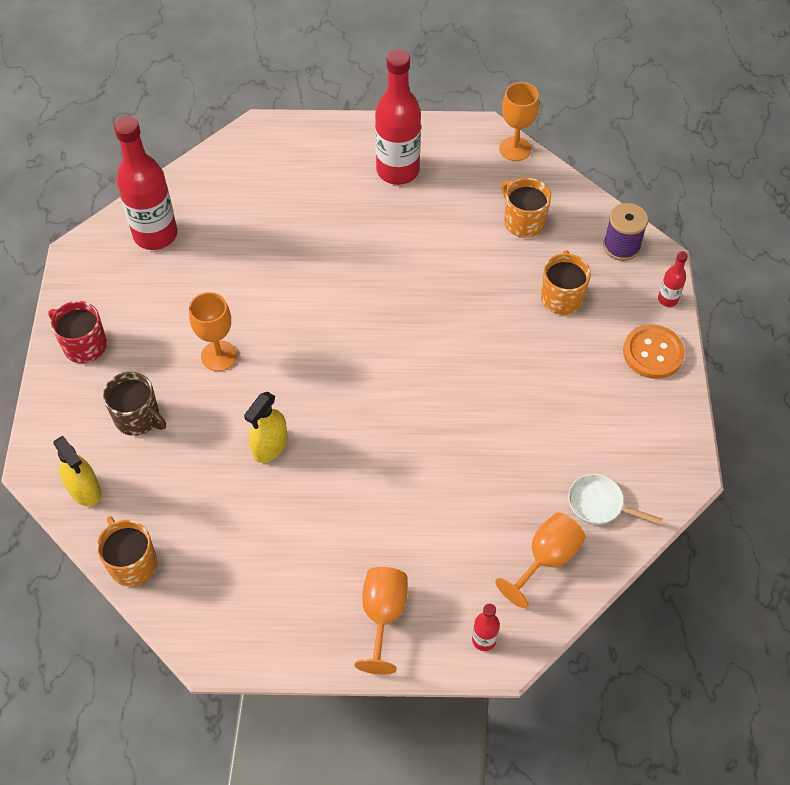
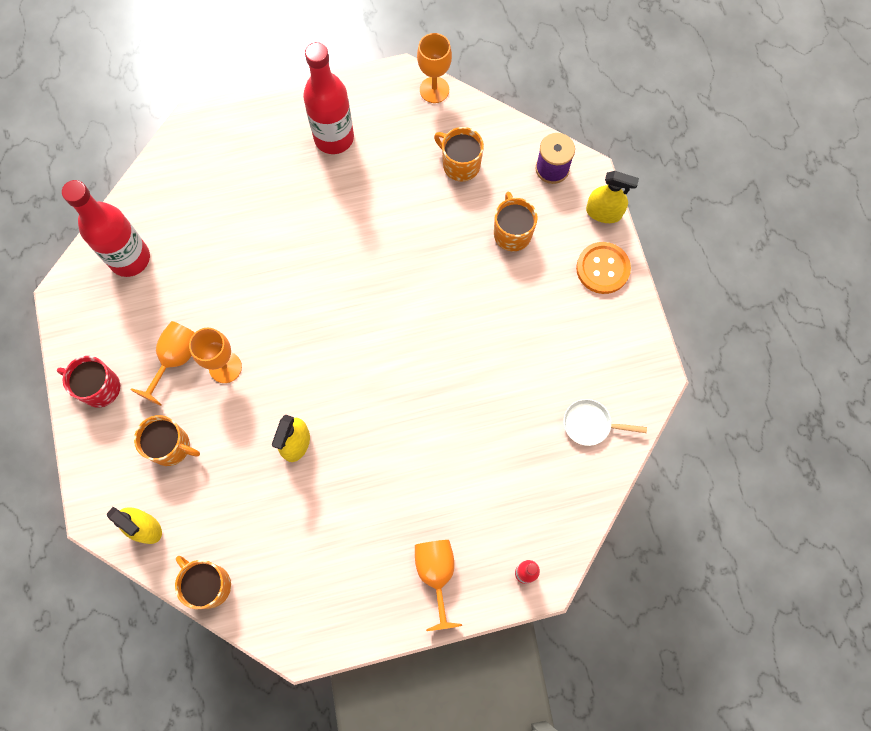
camera: 15 degrees left, 15 degrees up
brown mug [103,372,166,436] -> orange mug [134,415,200,466]
orange goblet [495,512,586,608] -> orange goblet moved to [130,321,195,406]
red bottle [658,251,688,307] -> yellow spray bottle [586,171,639,223]

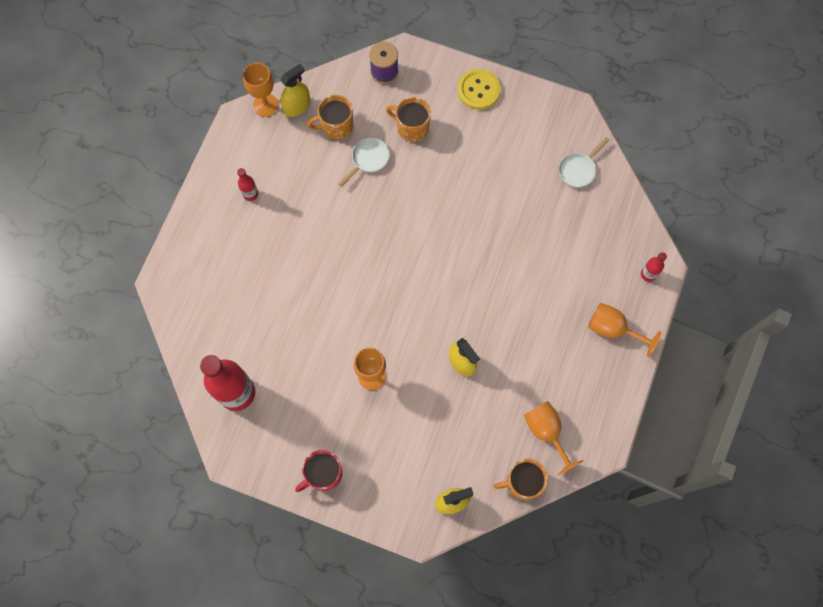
camera: 55 degrees left, 0 degrees up
orange goblet [130,321,195,406] -> orange goblet moved to [524,401,583,475]
orange mug [134,415,200,466] -> none
red bottle [303,42,354,154] -> red bottle [237,168,258,201], size x0.45
orange button [576,242,631,294] -> yellow button [458,69,501,110]
yellow spray bottle [586,171,639,223] -> yellow spray bottle moved to [280,64,310,117]
none -> white pan [338,137,389,187]

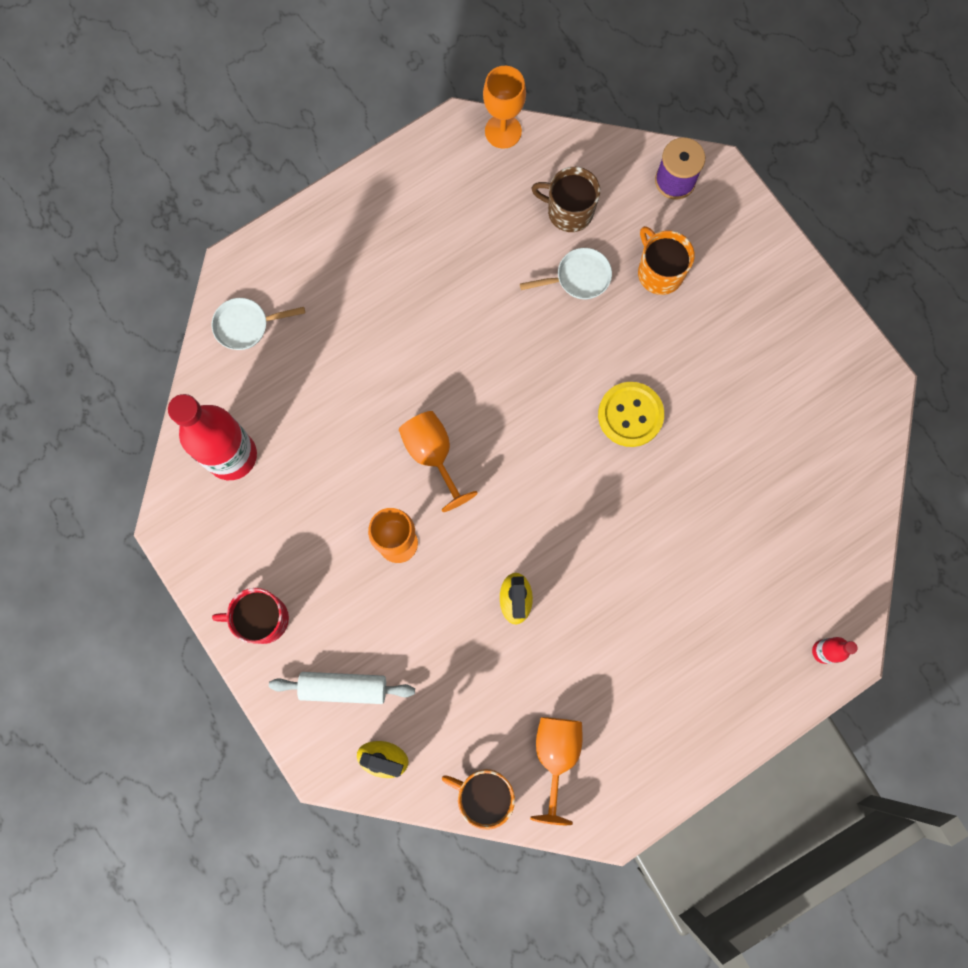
camera: 35 degrees right, 5 degrees up
red bottle [237,168,258,201] -> none
yellow spray bottle [280,64,310,117] -> none
orange mug [307,95,353,140] -> brown mug [531,167,600,232]
yellow button [458,69,501,110] -> yellow button moved to [598,382,664,447]
white pan [559,137,609,188] -> white pan moved to [211,298,305,350]
orange goblet [588,303,661,357] -> orange goblet moved to [399,411,478,512]
none -> white rolling pin [269,672,415,704]

